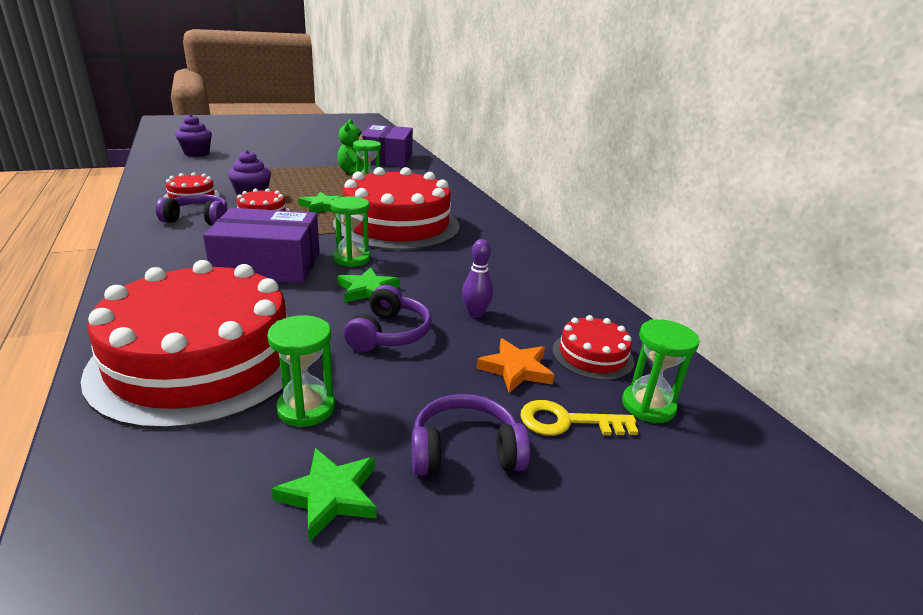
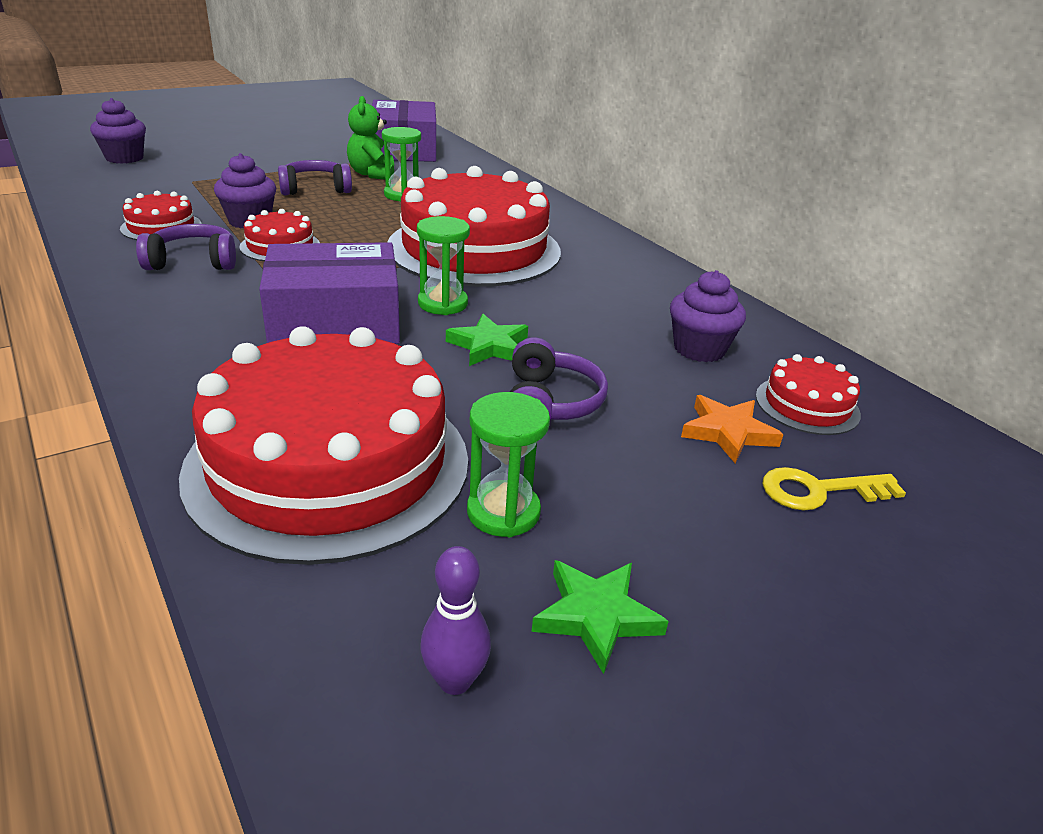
camera: 10 degrees left, 5 degrees up
green star [298,192,343,213] -> none
purple headphones [411,394,530,476] -> purple headphones moved to [278,160,352,195]
purple bowling pin [462,239,493,318] -> purple bowling pin moved to [420,546,491,695]
green hourglass [622,319,699,423] -> none
none -> purple cupcake [670,270,746,362]

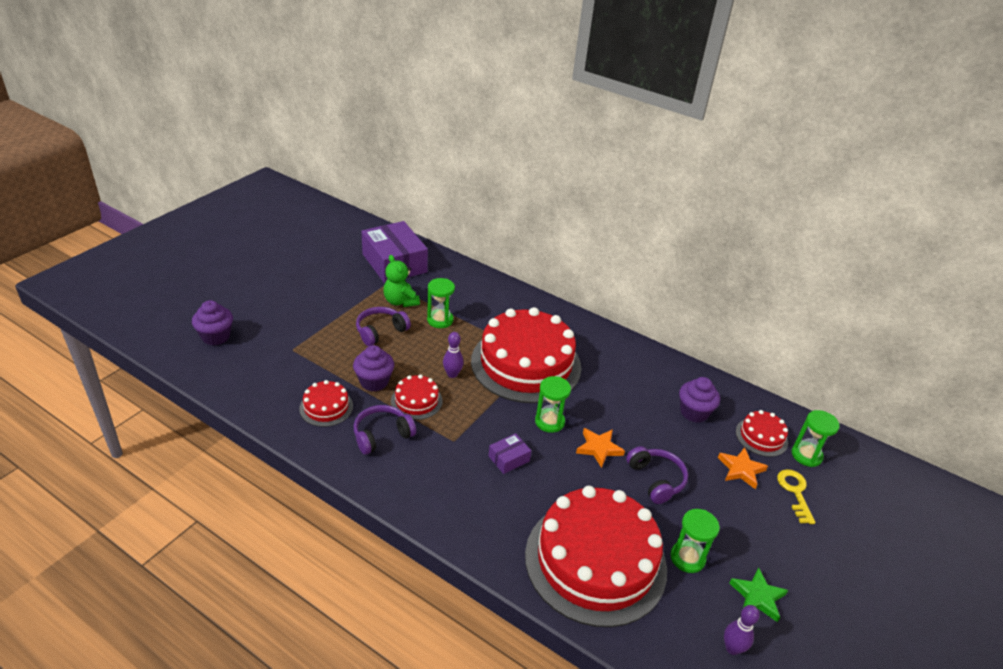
camera: 25 degrees left, 5 degrees up
purple box [259,242,400,344] -> purple box [489,433,531,474], size x0.44
green star [446,314,528,366] -> orange star [576,428,625,468]
yellow key [762,467,906,510] -> yellow key turned 120 degrees clockwise [777,469,816,524]
none -> purple bowling pin [443,332,464,378]
none -> green hourglass [792,410,840,467]

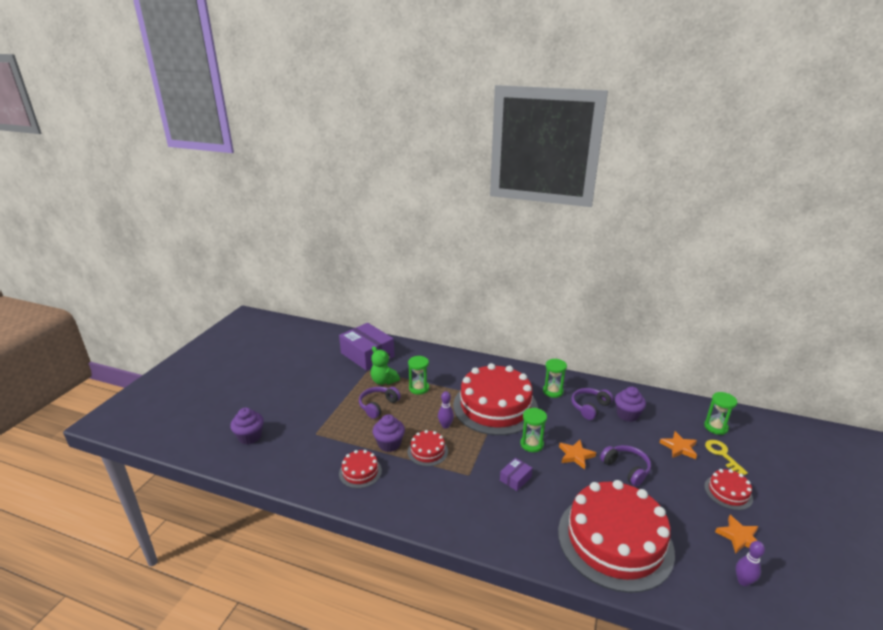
camera: 10 degrees left, 10 degrees down
purple headphones [354,405,416,455] -> purple headphones moved to [571,388,613,420]
green hourglass [670,509,720,573] -> green hourglass moved to [543,359,567,398]
green star [729,567,788,622] -> orange star [715,515,758,554]
red cake [736,410,788,457] -> red cake moved to [704,469,753,510]

